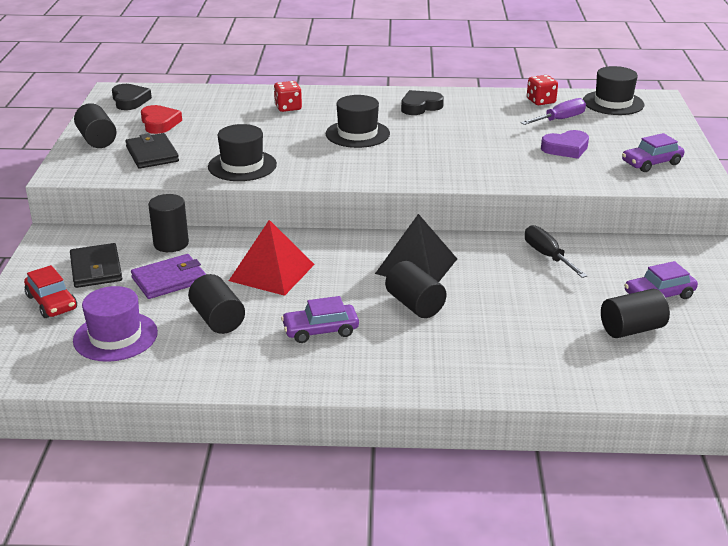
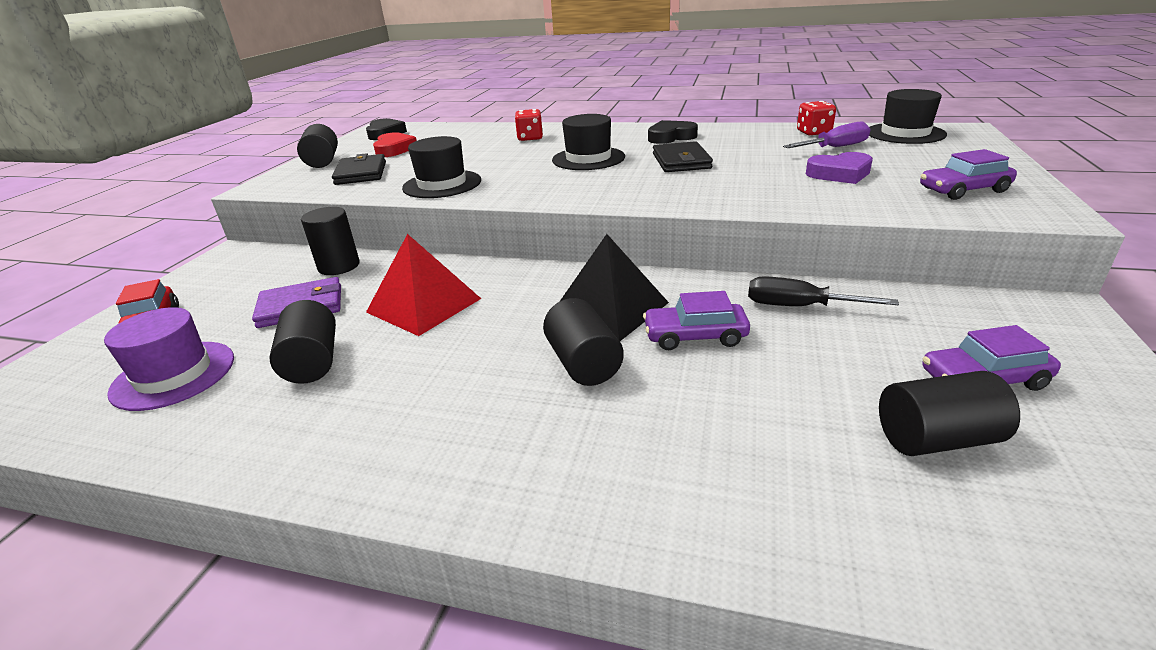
camera: 15 degrees right, 0 degrees up
black wallet [70,243,122,288] -> black wallet moved to [653,141,713,172]
purple car [281,296,359,343] -> purple car moved to [643,291,750,350]
black screwdriver [525,225,587,278] -> black screwdriver turned 60 degrees counterclockwise [748,276,899,306]

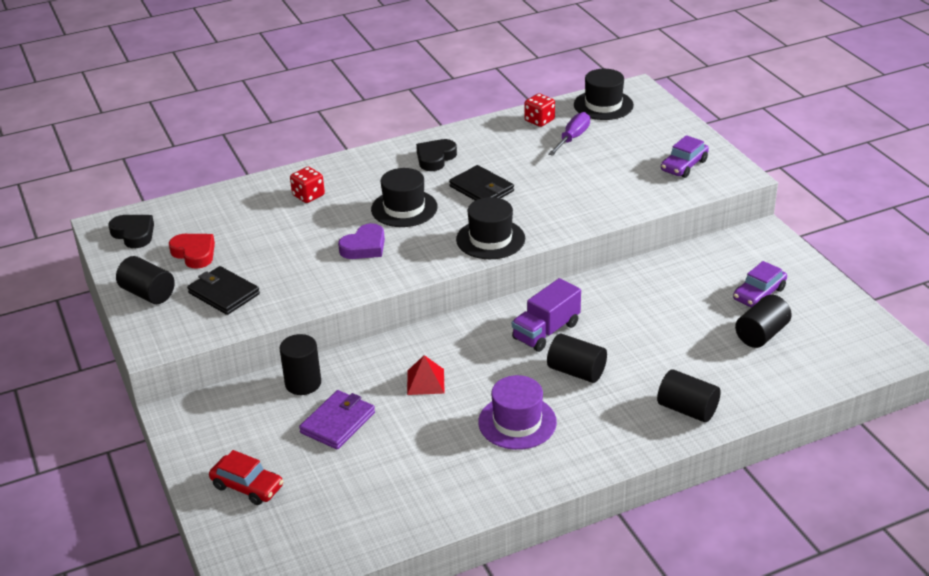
camera: 40 degrees left, 5 degrees up
purple hat [104,307,234,411] -> purple hat moved to [478,375,557,450]
black cylinder [269,300,336,384] -> black cylinder moved to [657,369,721,422]
red pyramid [366,234,481,336] -> red pyramid [407,355,445,395], size x0.58
black hat [402,136,481,198] -> black hat moved to [456,197,525,259]
black pyramid [559,234,669,341] -> purple truck [512,278,581,352]
purple car [643,291,750,350] -> none
black screwdriver [748,276,899,306] -> none
purple heart [806,152,873,184] -> purple heart moved to [338,223,385,259]

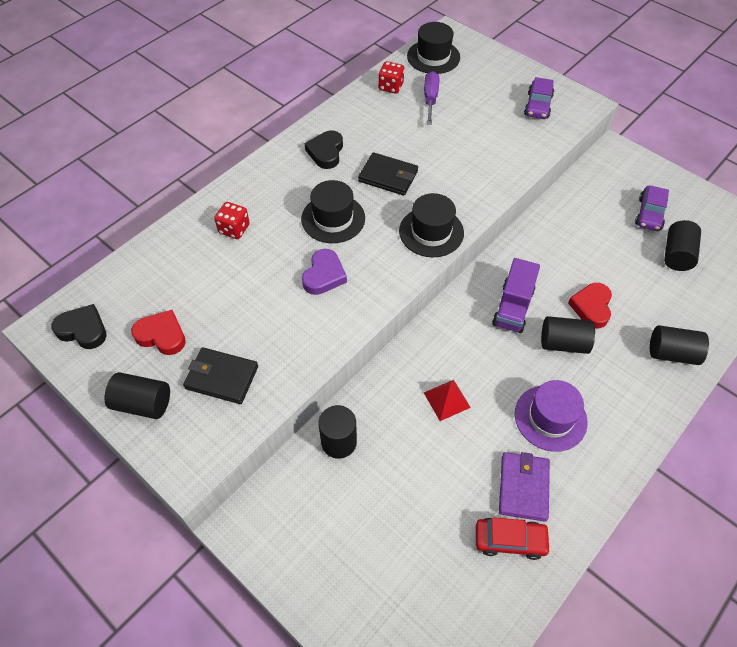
camera: 25 degrees left, 20 degrees up
red car [209,450,283,505] -> red car moved to [476,518,551,560]
purple wallet [299,390,375,449] -> purple wallet moved to [499,452,550,522]
none -> red heart [568,283,612,328]

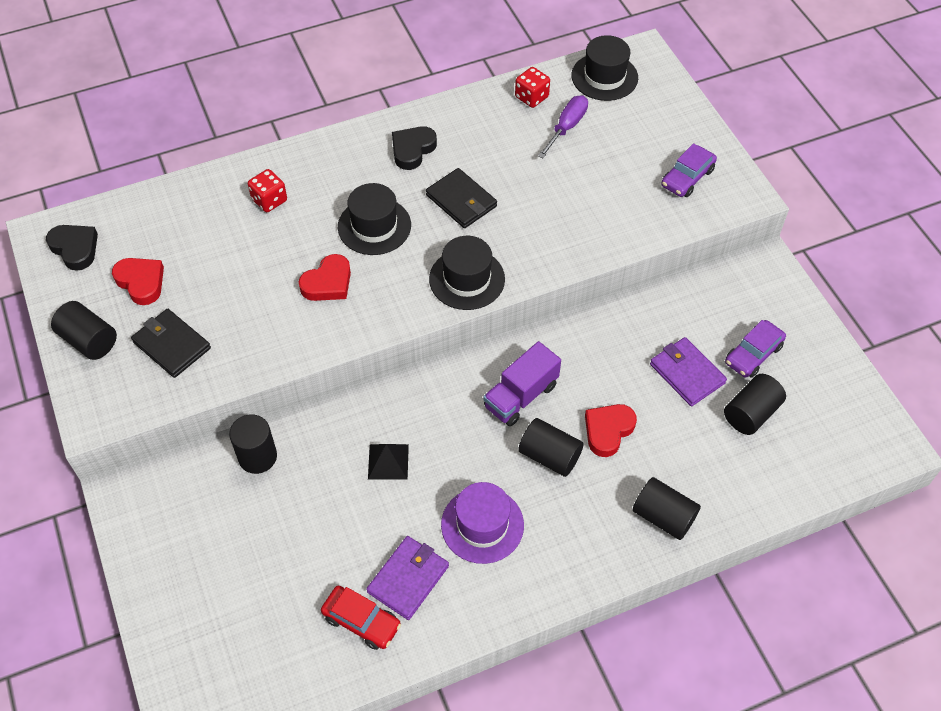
camera: 25 degrees right, 0 degrees up
purple heart [302,249,347,295] -> red heart [299,254,351,301]
red pyramid [424,380,471,421] -> black pyramid [368,444,409,480]
none -> purple wallet [650,337,727,406]

